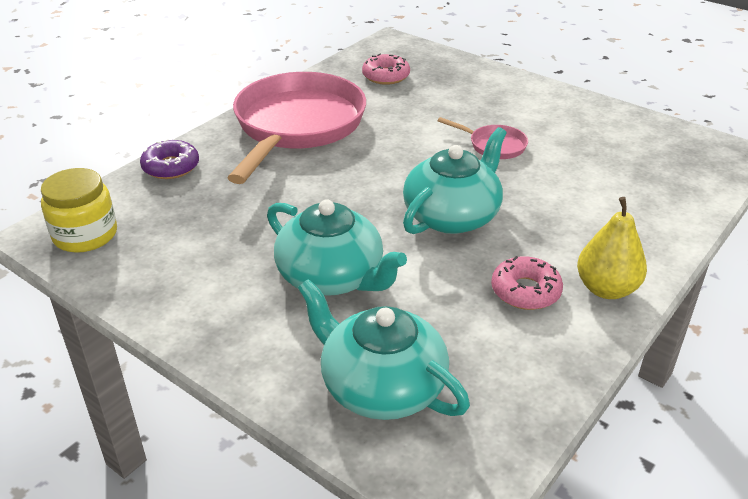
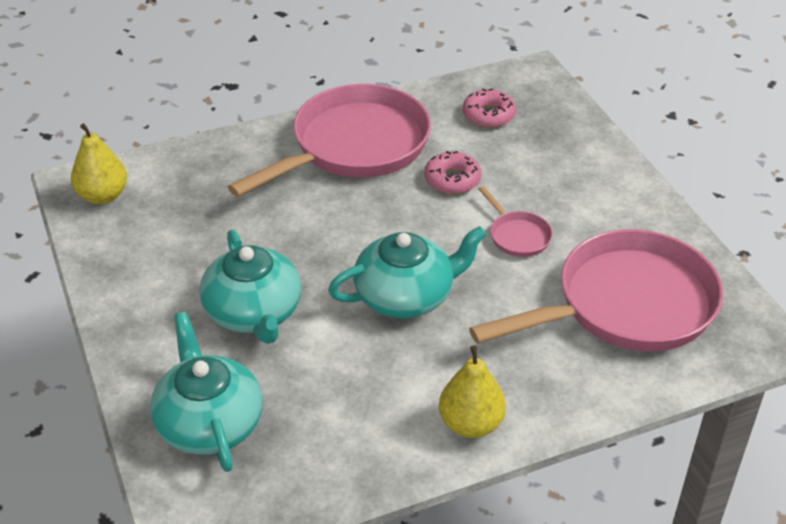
camera: 30 degrees right, 5 degrees up
yellow jar [41,168,117,253] -> yellow pear [71,123,127,204]
purple donut [140,139,199,179] -> none
pink donut [491,256,563,310] -> pink donut moved to [424,151,481,194]
none -> pink pan [469,229,723,351]

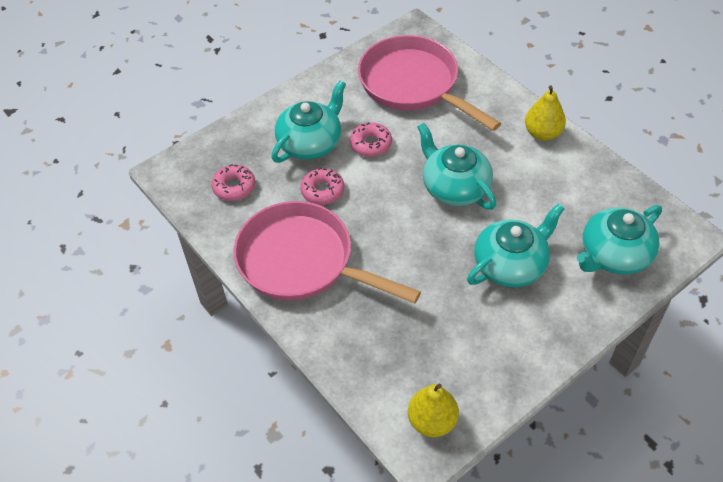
camera: 105 degrees left, 10 degrees up
pink pan [478,186,552,257] -> pink donut [350,122,392,157]
none -> turquoise teapot [271,80,346,163]

